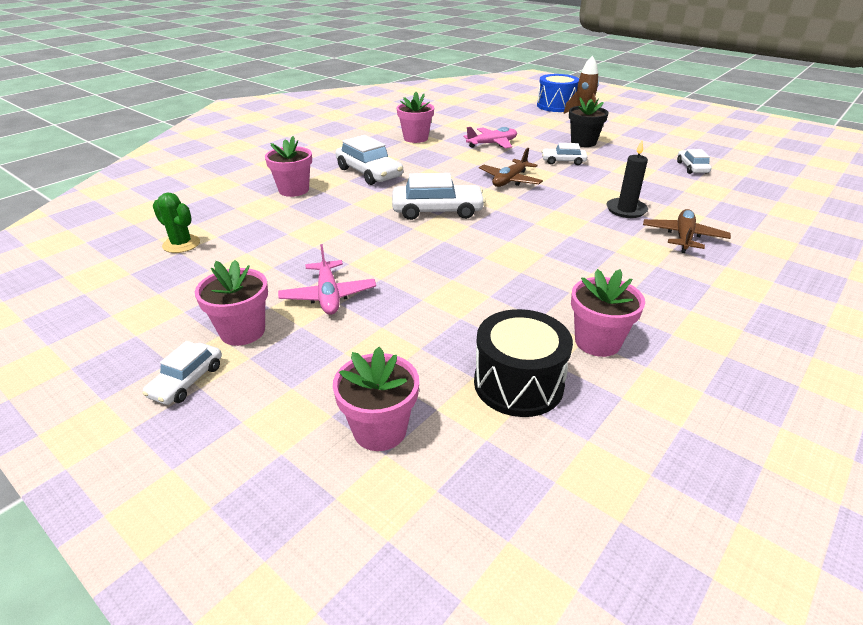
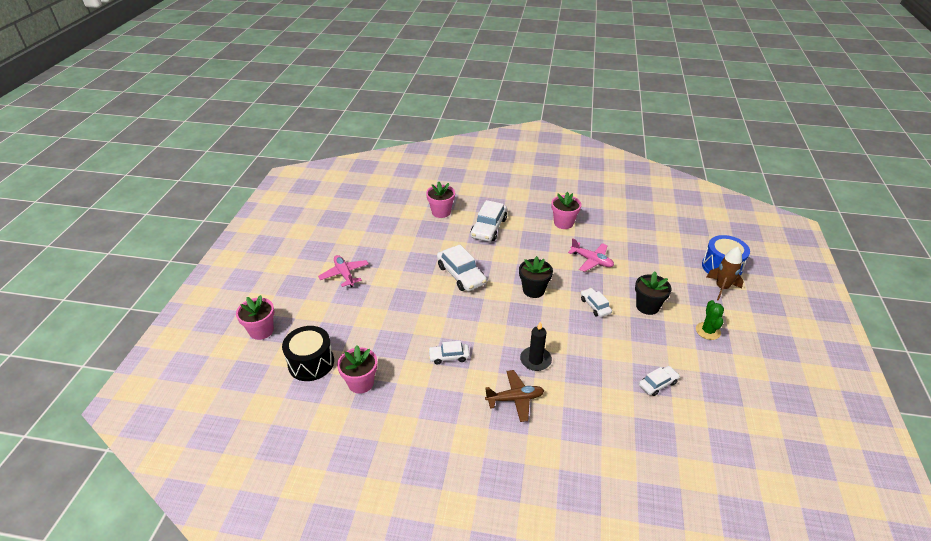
camera: 60 degrees right, 5 degrees up
white car [142,341,222,405] -> white car moved to [428,341,470,364]
green cactus [153,193,200,253] -> green cactus moved to [696,300,724,340]
pink flower pot [195,260,268,346] -> none
pink plane [278,244,376,315] -> pink plane turned 105 degrees clockwise [318,255,369,287]
brown plane [479,148,543,187] -> black flower pot [519,256,553,298]

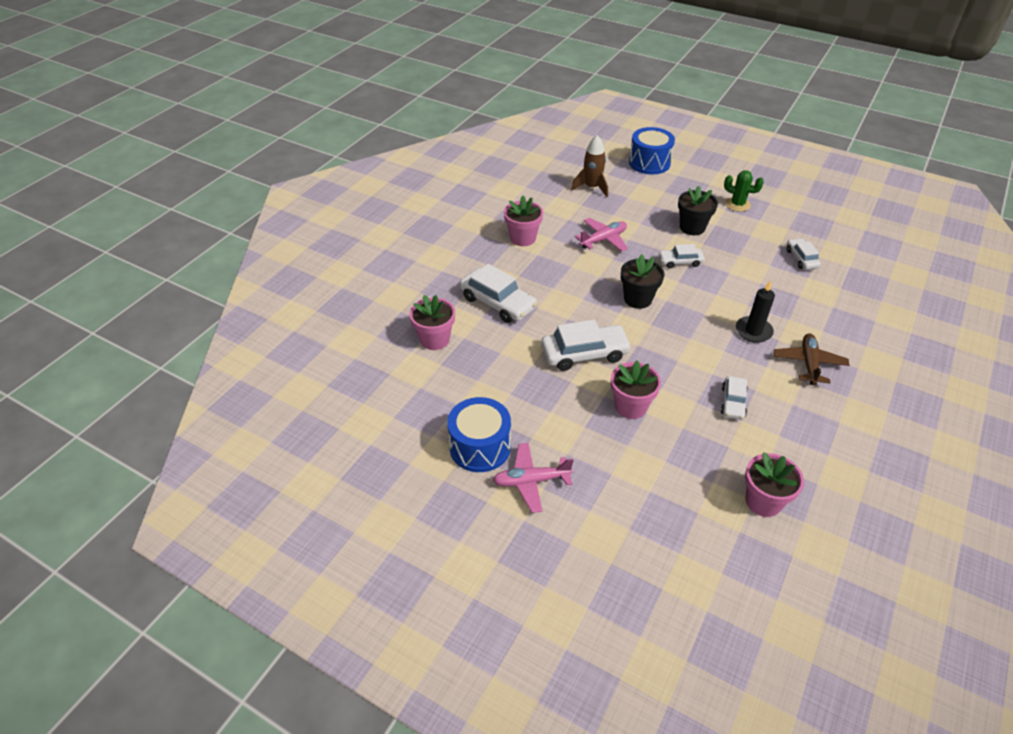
camera: 70 degrees left, 5 degrees up
pink flower pot [236,295,274,340] -> pink flower pot moved to [611,360,661,419]
black drum [282,326,334,381] -> none
brown rocket [707,247,744,301] -> brown rocket moved to [571,135,608,197]
none -> blue drum [447,397,511,472]

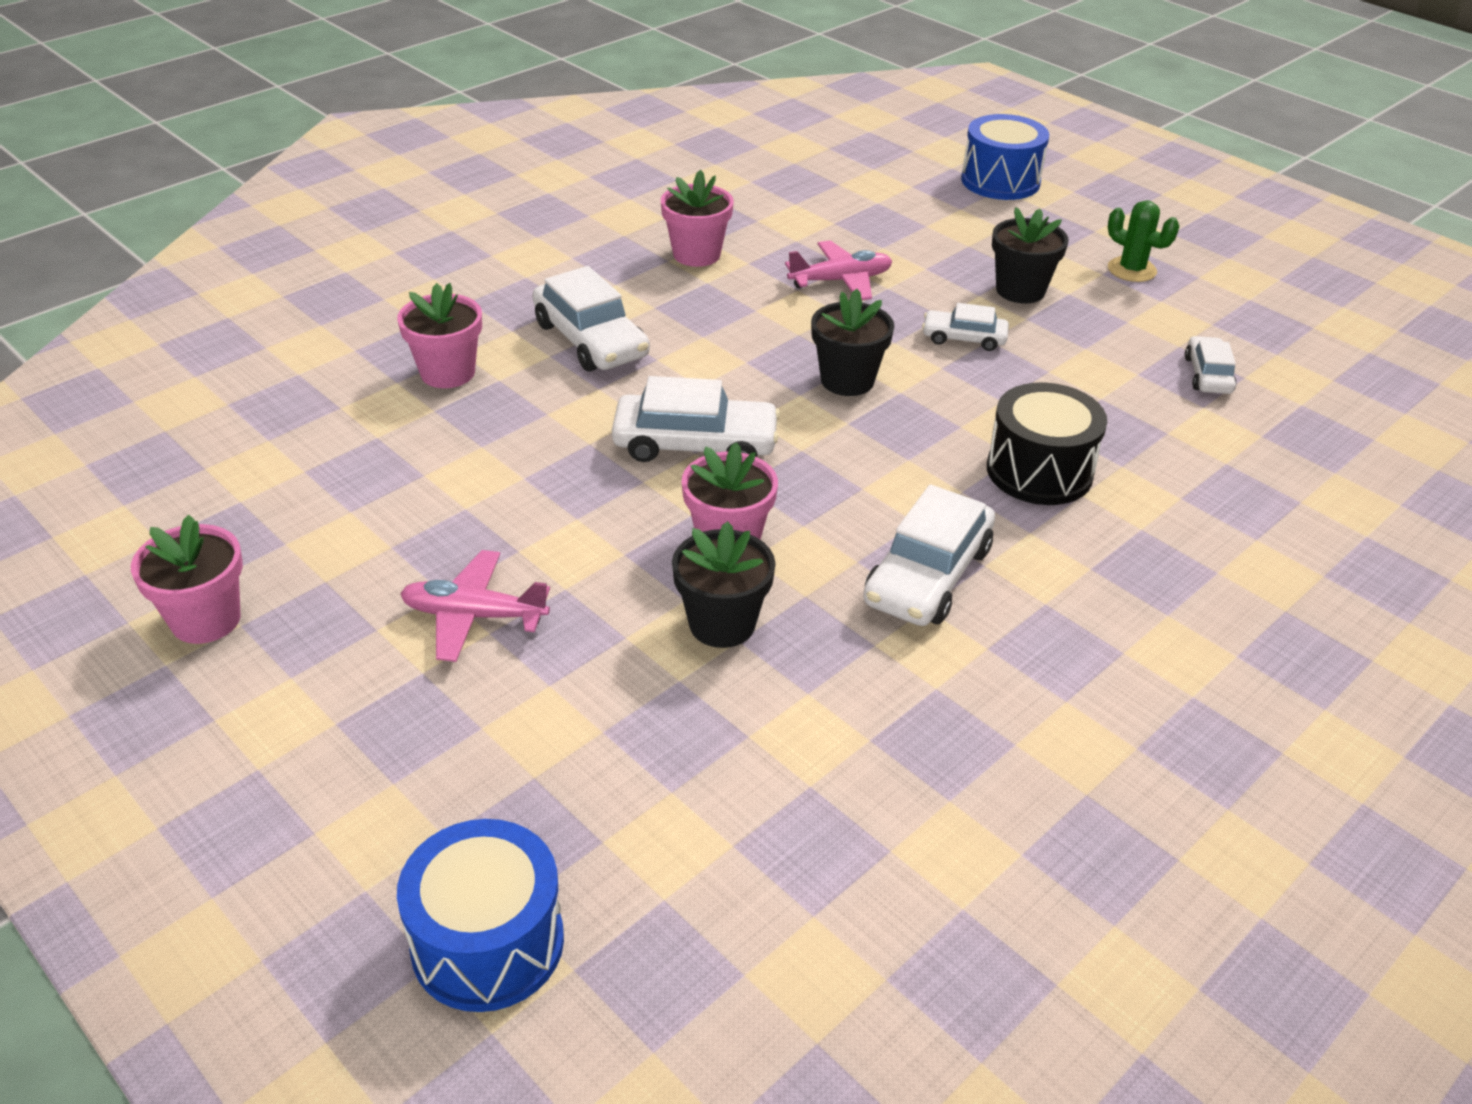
camera: 15 degrees right, 5 degrees down
blue drum [447,397,511,472] -> blue drum moved to [397,819,564,1012]
brown rocket [571,135,608,197] -> none
white car [721,376,748,420] -> white car [863,484,995,626], size x1.73
black candle [736,280,775,343] -> black drum [987,382,1108,505]
pink flower pot [745,452,804,517] -> pink flower pot moved to [131,515,243,644]
brown plane [774,333,849,385] -> none
none -> black flower pot [672,521,776,648]

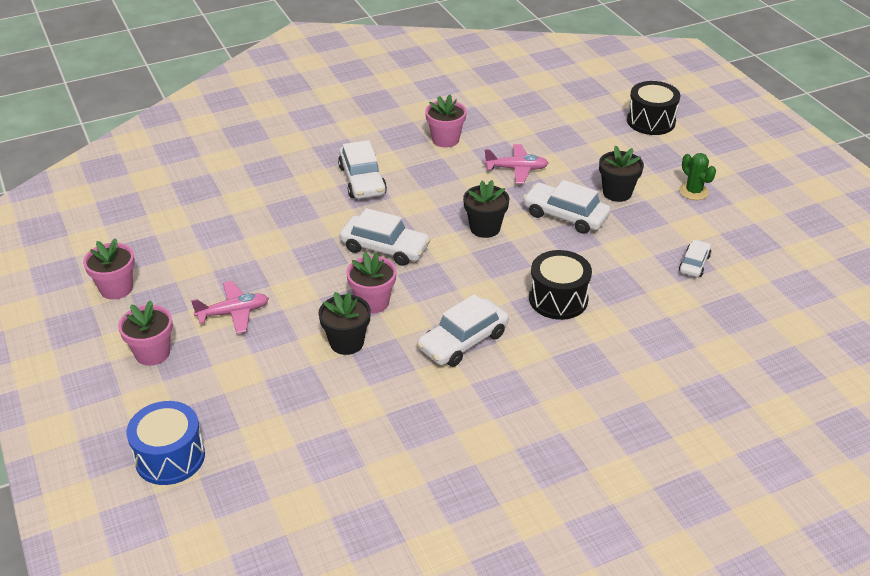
camera: 20 degrees right, 0 degrees up
pink flower pot [397,283,482,388] -> pink flower pot moved to [118,300,173,366]
pink plane [400,550,550,662] -> pink plane turned 135 degrees clockwise [191,281,269,334]
white car [922,303,1009,351] -> white car [523,180,611,234], size x1.73
blue drum [961,114,1049,200] -> black drum [627,81,680,135]

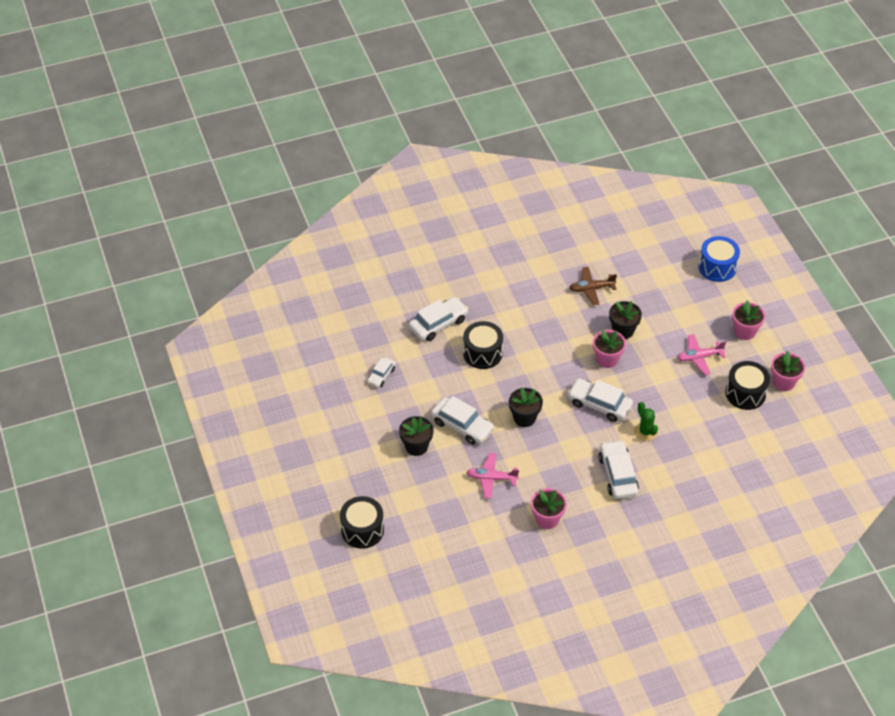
camera: 175 degrees left, 10 degrees up
white car [417,294,509,367] -> white car moved to [408,297,469,341]
green cactus [679,153,716,200] -> green cactus moved to [634,402,658,441]
none -> brown plane [569,267,617,305]
none -> black drum [725,361,770,410]

